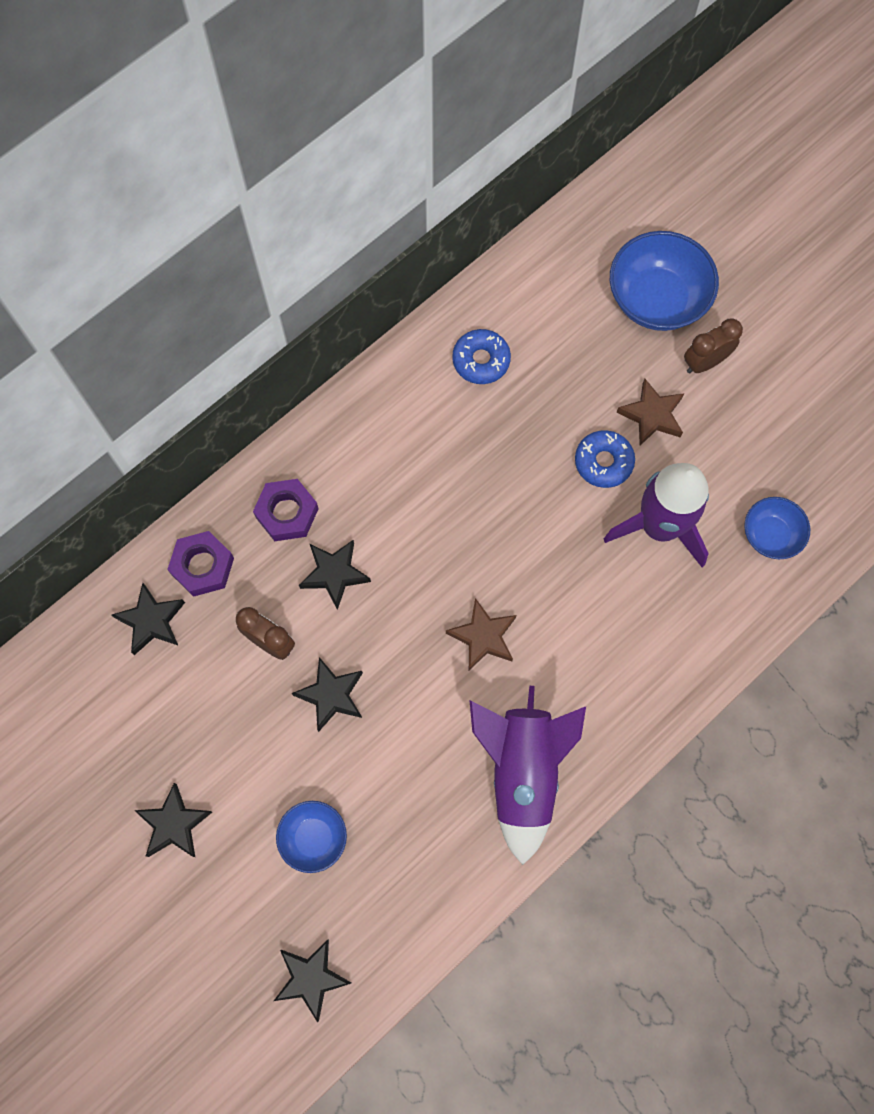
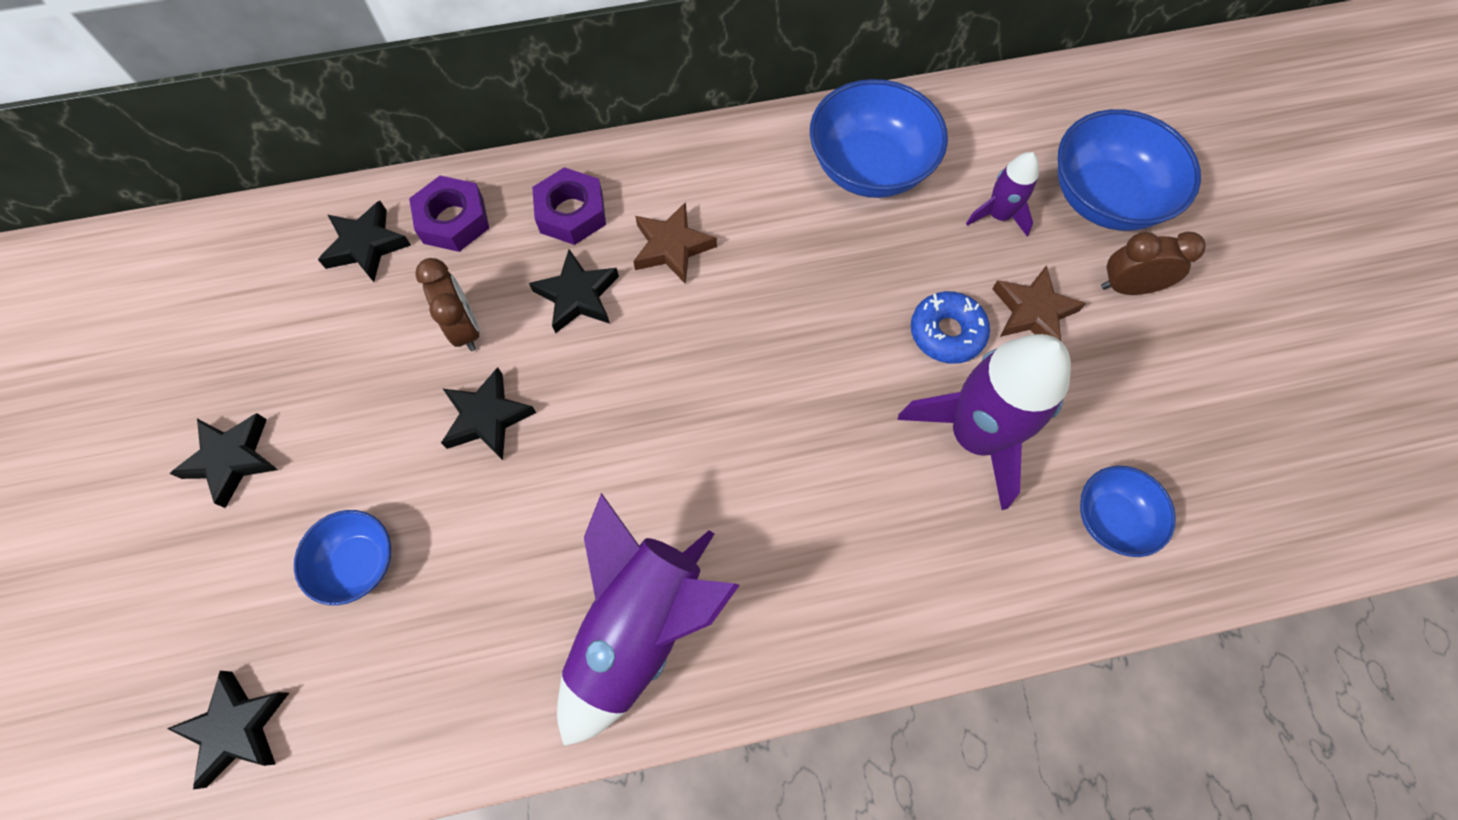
camera: 30 degrees right, 5 degrees down
brown star [446,598,516,670] -> brown star moved to [633,202,717,284]
blue donut [452,329,511,384] -> blue bowl [810,79,948,198]
none -> purple rocket [966,152,1039,236]

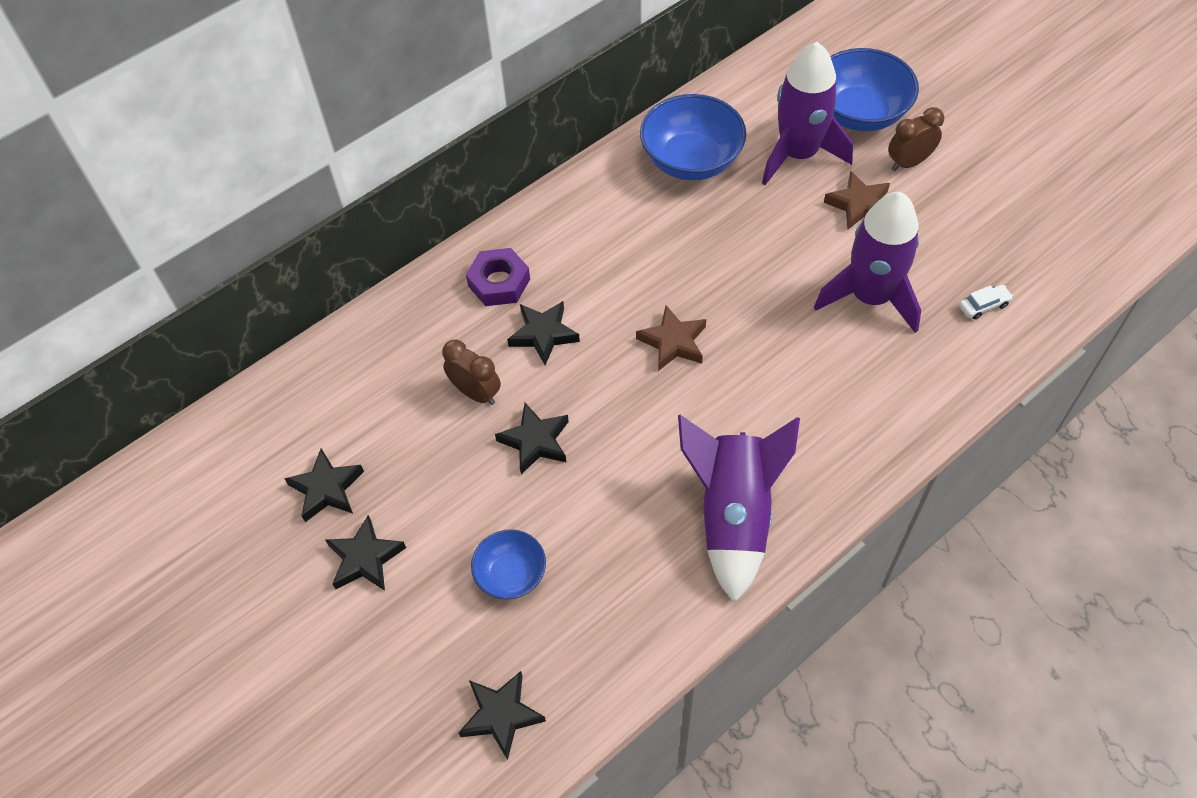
camera: 25 degrees left, 10 degrees down
black star [318,201,411,282] -> black star moved to [284,448,364,522]
purple nut [409,176,489,252] -> none
brown star [633,202,717,284] -> brown star moved to [636,305,706,371]
blue donut [911,291,990,364] -> none
purple rocket [966,152,1039,236] -> purple rocket [762,42,853,185], size x1.98
blue bowl [1080,466,1176,557] -> white car [959,285,1013,320]

